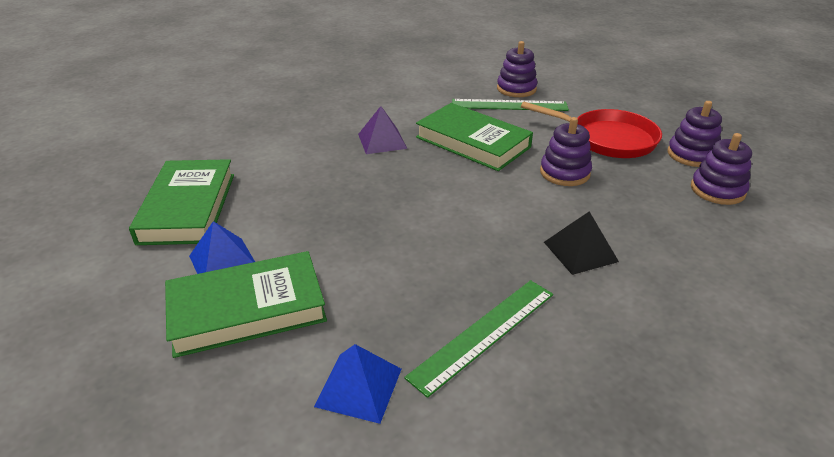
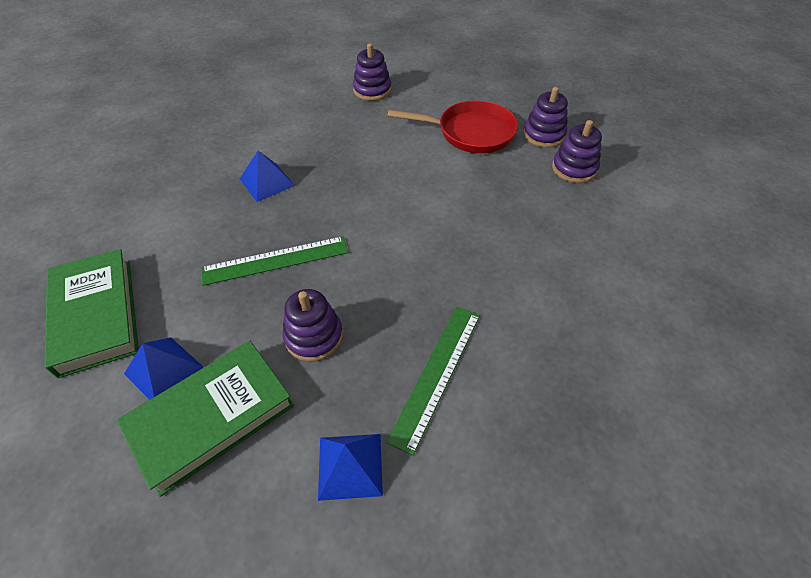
camera: 20 degrees left, 15 degrees up
purple pyramid [358,106,407,154] -> blue pyramid [240,151,295,202]
green book [416,103,533,171] -> none
green ruler [452,99,569,111] -> green ruler moved to [201,236,348,286]
purple stacking toy [540,117,592,186] -> purple stacking toy moved to [282,289,343,362]
black pyramid [544,211,619,275] -> none

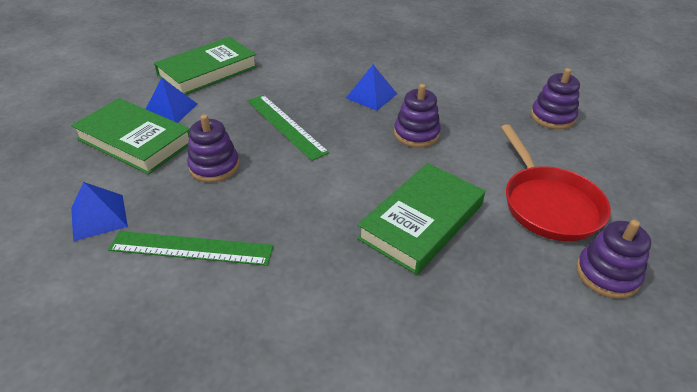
camera: 70 degrees right, 10 degrees down
purple stacking toy [552,120,602,183] -> purple stacking toy moved to [394,84,441,147]
none -> green book [357,163,485,275]

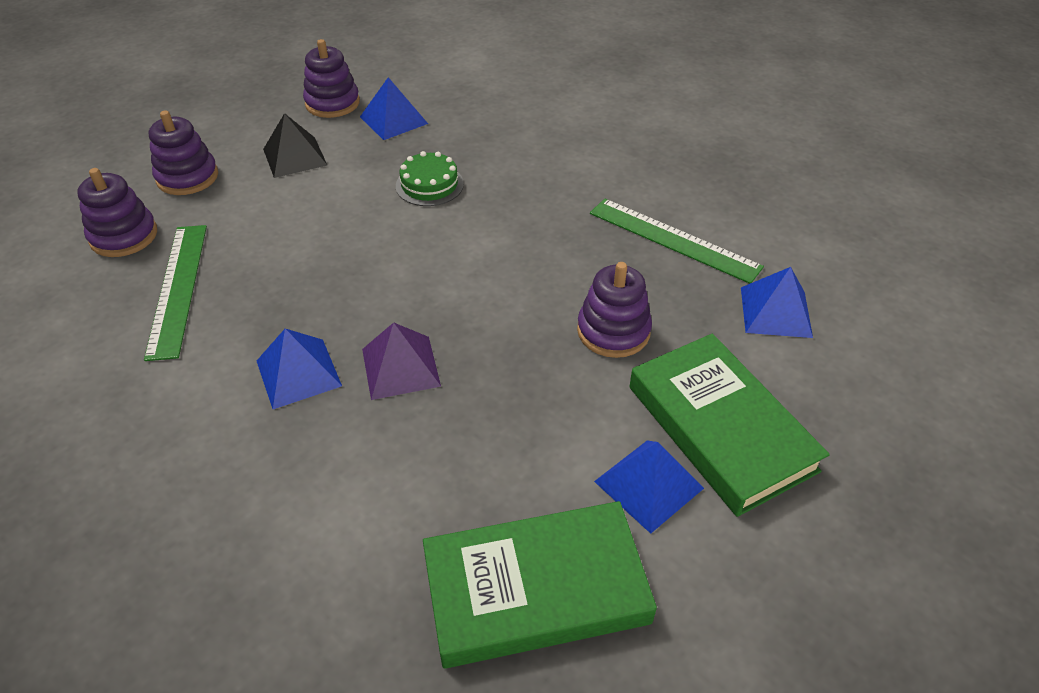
camera: 150 degrees left, 5 degrees up
green ruler [247,95,329,161] -> green ruler moved to [144,225,207,361]
green book [357,163,485,275] -> green cake [396,151,464,206]
purple stacking toy [394,84,441,147] -> purple stacking toy moved to [149,110,218,195]
red pan [501,124,611,241] -> black pyramid [263,113,327,178]
none -> blue pyramid [360,77,428,140]
none -> purple pyramid [362,322,441,400]

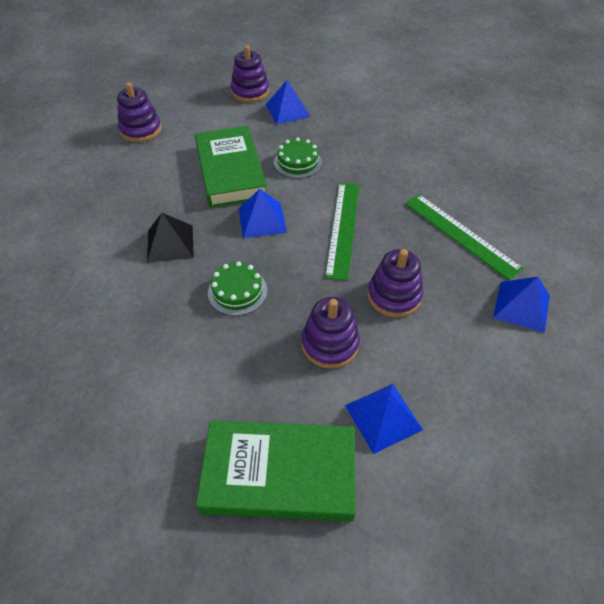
camera: 15 degrees right, 5 degrees up
purple stacking toy [77,168,157,257] -> purple stacking toy moved to [301,297,360,369]
green ruler [144,225,207,361] -> green ruler moved to [325,183,359,281]
blue pyramid [257,329,342,409] -> blue pyramid moved to [239,189,287,238]
black pyramid [263,113,327,178] -> black pyramid moved to [147,213,194,263]
purple pyramid [362,322,441,400] -> green cake [208,261,268,316]
green book [629,334,830,517] -> green book moved to [195,126,267,208]

